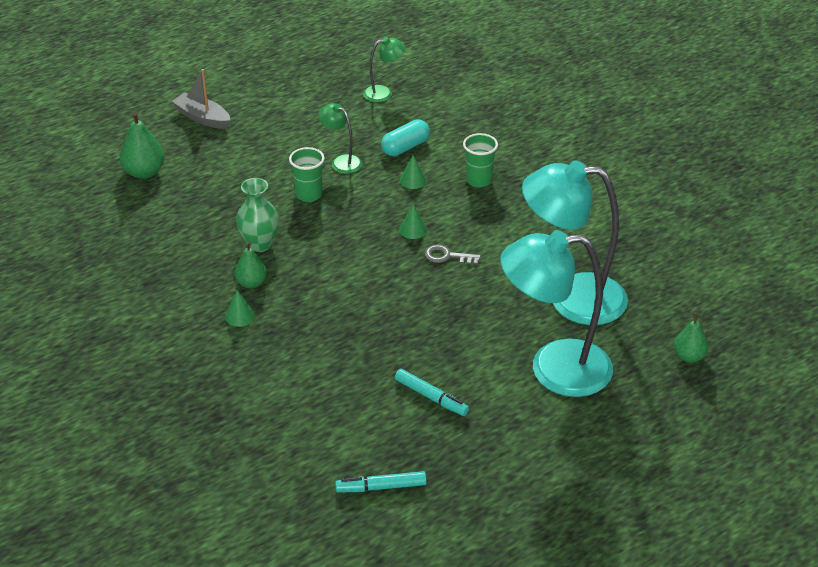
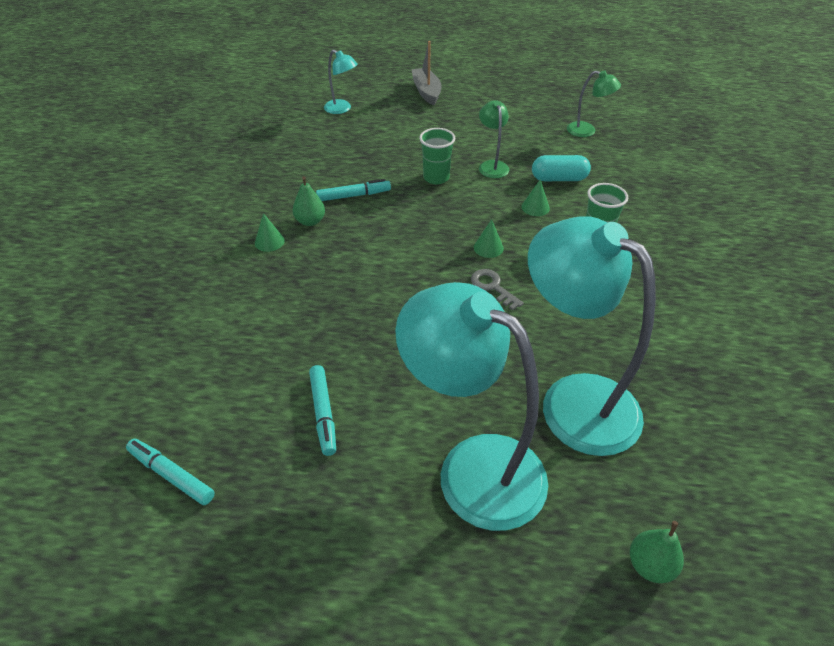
camera: 40 degrees right, 5 degrees up
green pear [120,112,165,179] -> turquoise lamp [324,49,358,114]
green vase [236,178,279,252] -> turquoise marker [316,179,391,201]

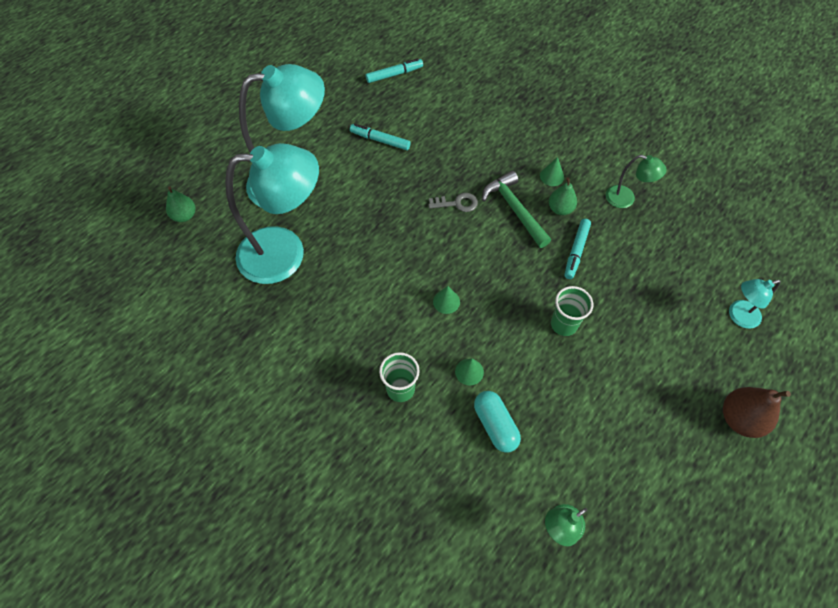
camera: 125 degrees right, 15 degrees up
grey boat [411,41,441,105] -> brown pear [723,387,791,438]
grey key [471,269,524,310] -> grey key moved to [429,193,478,212]
green lamp [479,100,509,178] -> green lamp moved to [606,155,666,208]
turquoise capsule [532,155,591,181] -> turquoise capsule turned 60 degrees counterclockwise [474,391,521,453]
none -> green hammer [482,171,551,248]

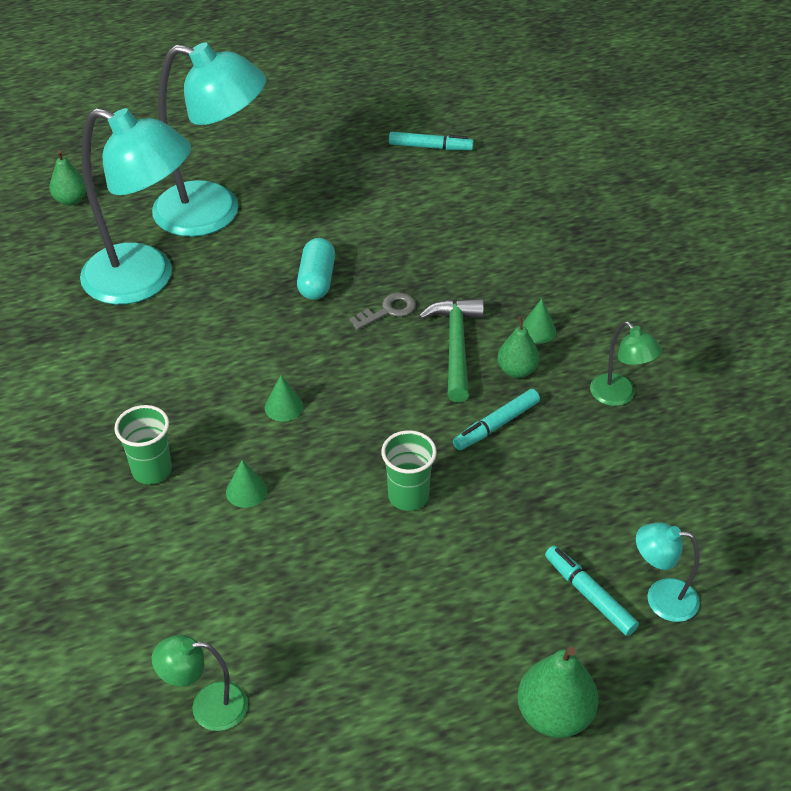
camera: 30 degrees right, 15 degrees down
turquoise marker [350,124,411,150] -> turquoise marker moved to [545,546,639,636]
grey key [429,193,478,212] -> grey key turned 60 degrees counterclockwise [349,293,416,330]
turquoise capsule [474,391,521,453] -> turquoise capsule moved to [297,238,335,300]
brown pear [723,387,791,438] -> green pear [517,646,598,738]

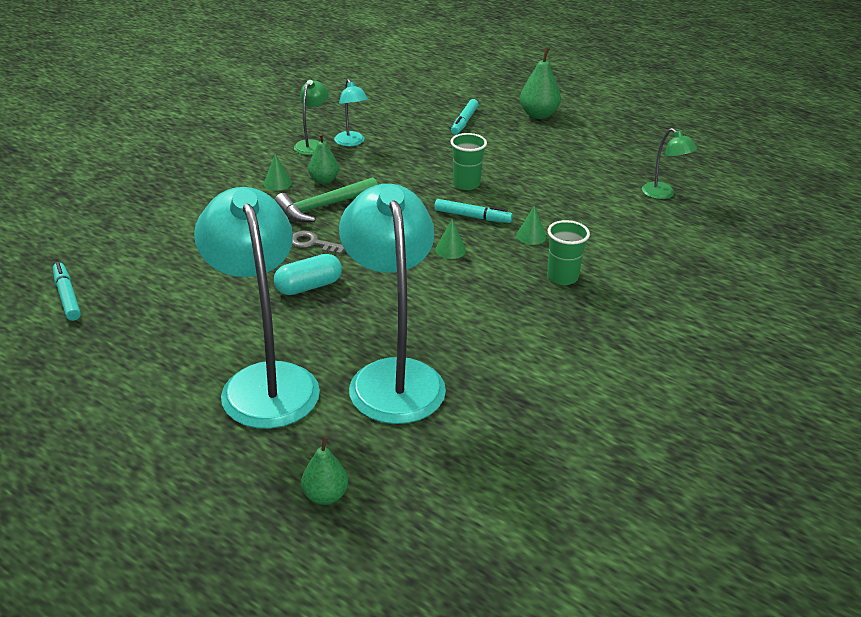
camera: 125 degrees left, 10 degrees down
turquoise marker [453,389,540,450] -> turquoise marker moved to [434,199,513,223]
turquoise lamp [636,522,700,622] -> turquoise lamp moved to [334,79,368,146]

